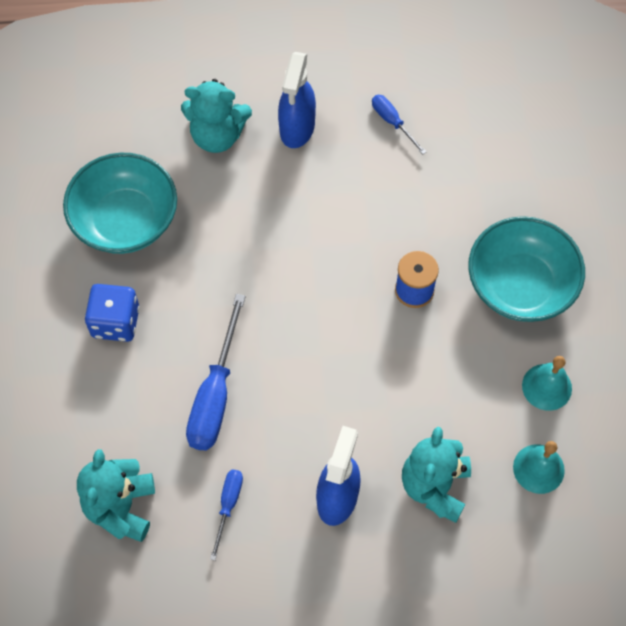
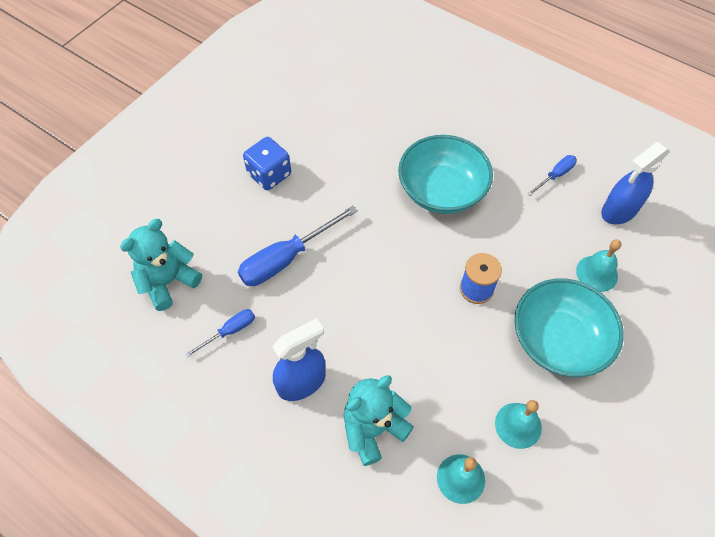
camera: 40 degrees right, 5 degrees down
turquoise bowl [63,153,177,254] -> turquoise bowl moved to [398,135,493,214]
turquoise teddy bear [181,79,252,153] -> none
blue spray bottle [278,52,316,148] -> blue spray bottle moved to [601,142,670,225]
blue screwdriver [372,95,426,154] -> blue screwdriver turned 45 degrees clockwise [527,155,577,196]
none -> turquoise bell [576,239,621,292]

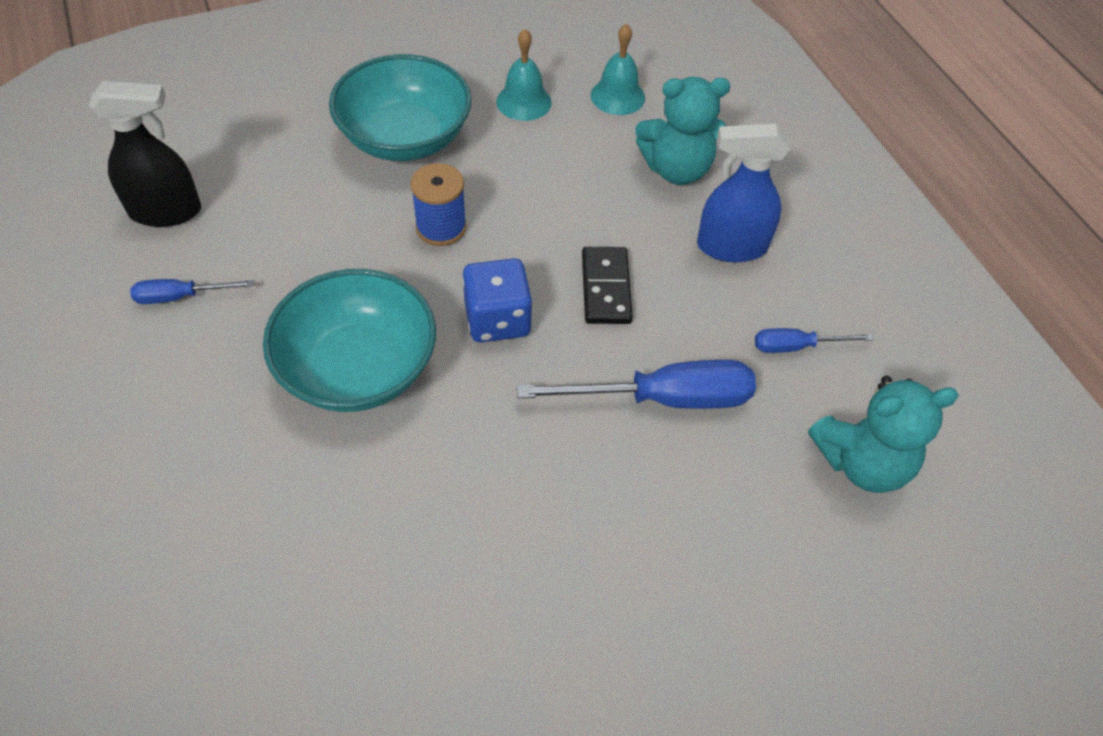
camera: 150 degrees left, 5 degrees down
blue dice [243,137,291,190] -> blue dice moved to [462,258,533,343]
turquoise bell [576,239,621,292] -> none
blue spray bottle [601,142,670,225] -> black spray bottle [89,81,201,227]
none -> black domino [582,247,633,324]

